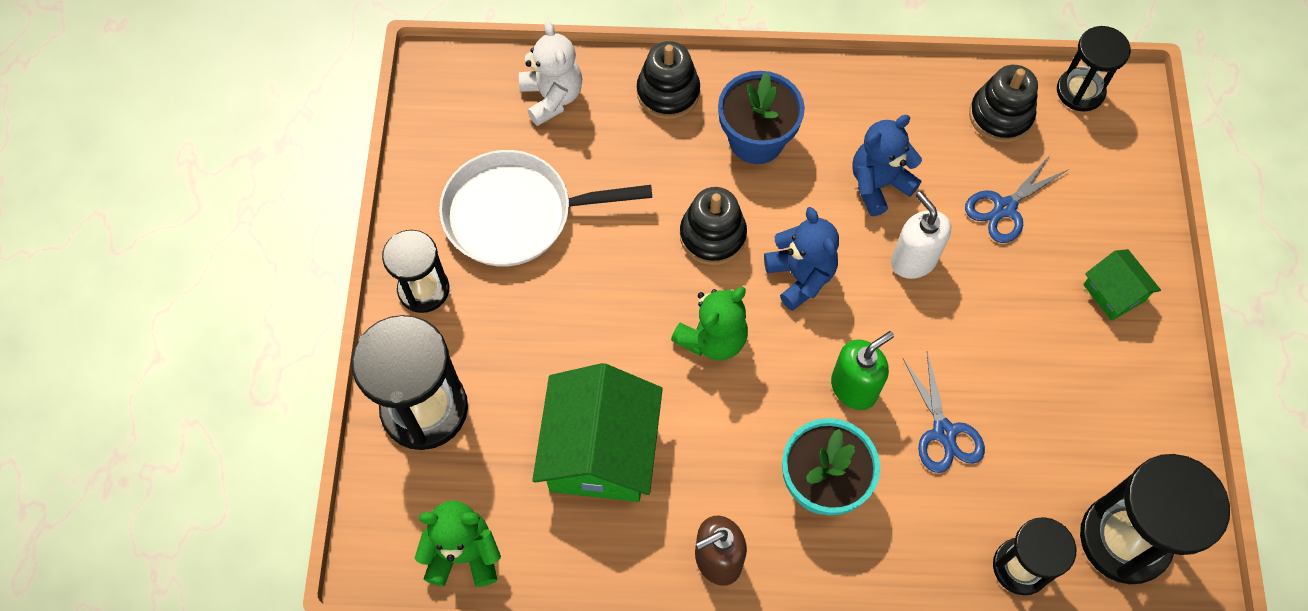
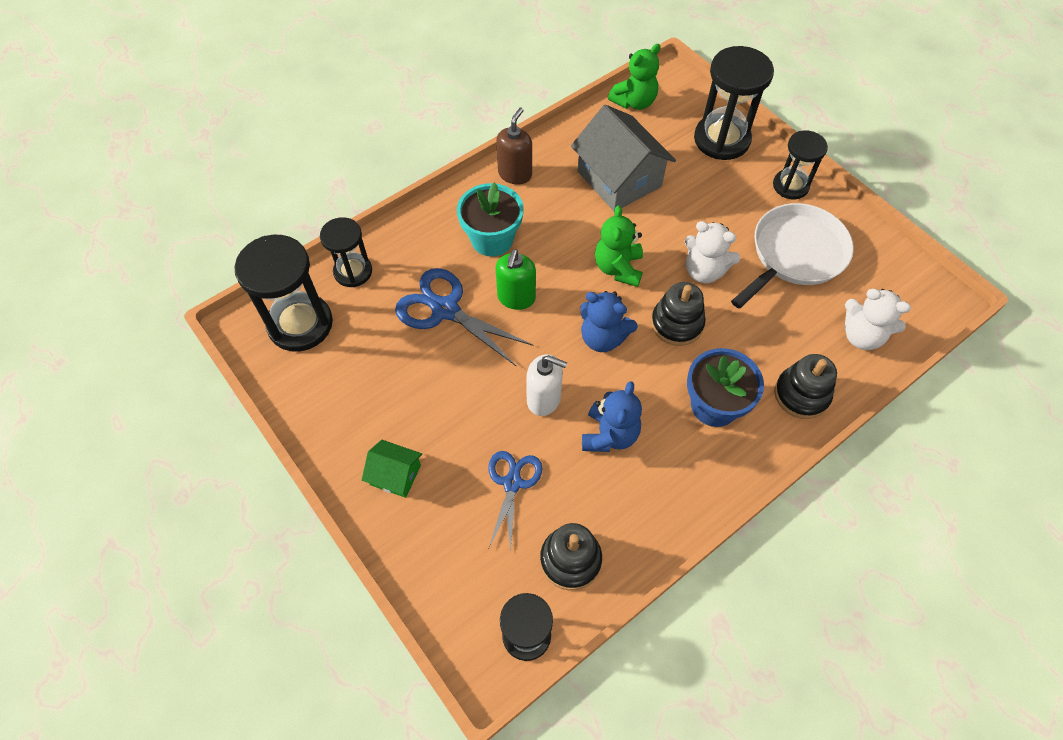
camera: 140 degrees right, 5 degrees down
green house [532,363,663,502] -> grey house [571,105,676,211]
blue scissors [903,352,985,473] -> blue scissors [395,268,534,366], size x1.54
none -> white teddy bear [685,221,741,283]

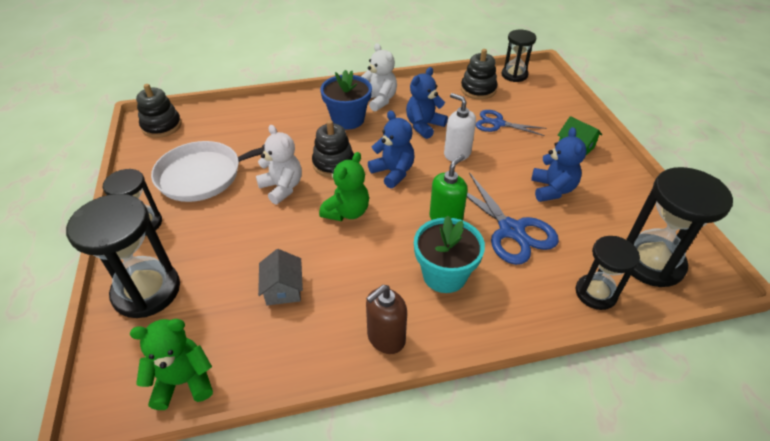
camera: 155 degrees left, 15 degrees down
blue scissors [488,451,542,553] -> blue scissors turned 75 degrees clockwise [476,110,546,136]
grey house [571,105,676,211] -> grey house [258,249,303,305], size x0.50
black stacking toy [774,354,837,419] -> black stacking toy moved to [136,84,182,138]
white teddy bear [845,289,911,350] -> white teddy bear moved to [361,43,397,111]
none -> blue teddy bear [531,127,587,202]

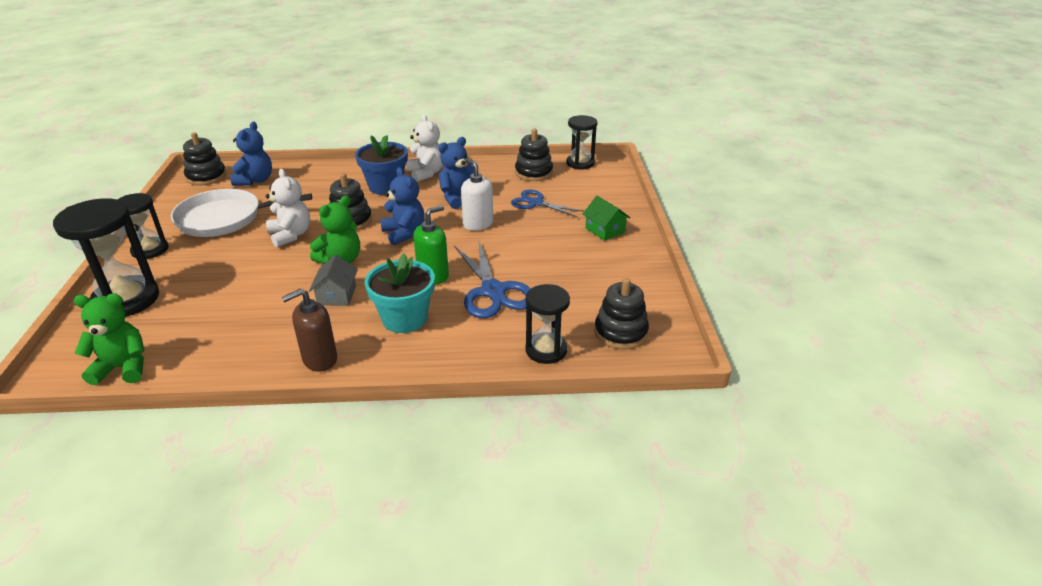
camera: 10 degrees right, 10 degrees down
grey house [258,249,303,305] -> grey house moved to [309,255,358,306]
blue teddy bear [531,127,587,202] -> blue teddy bear moved to [230,122,272,186]
black hourglass [626,167,733,287] -> black stacking toy [594,278,649,349]

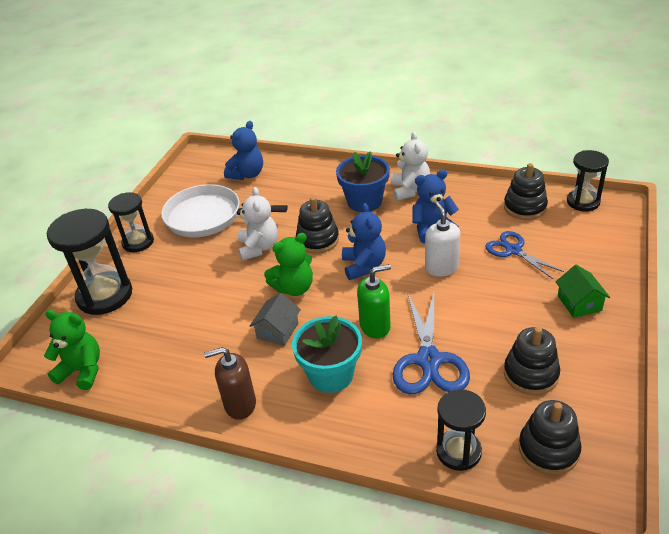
camera: 25 degrees right, 5 degrees up
black stacking toy [183,132,227,186] -> black stacking toy moved to [504,327,560,395]

